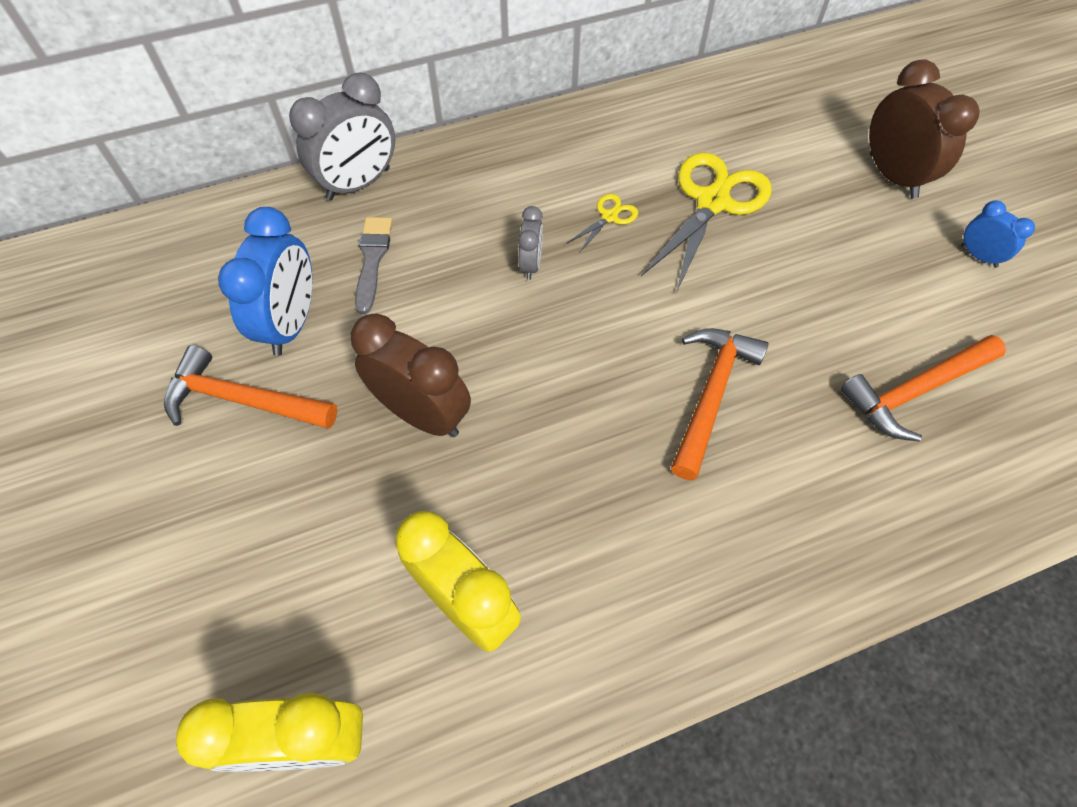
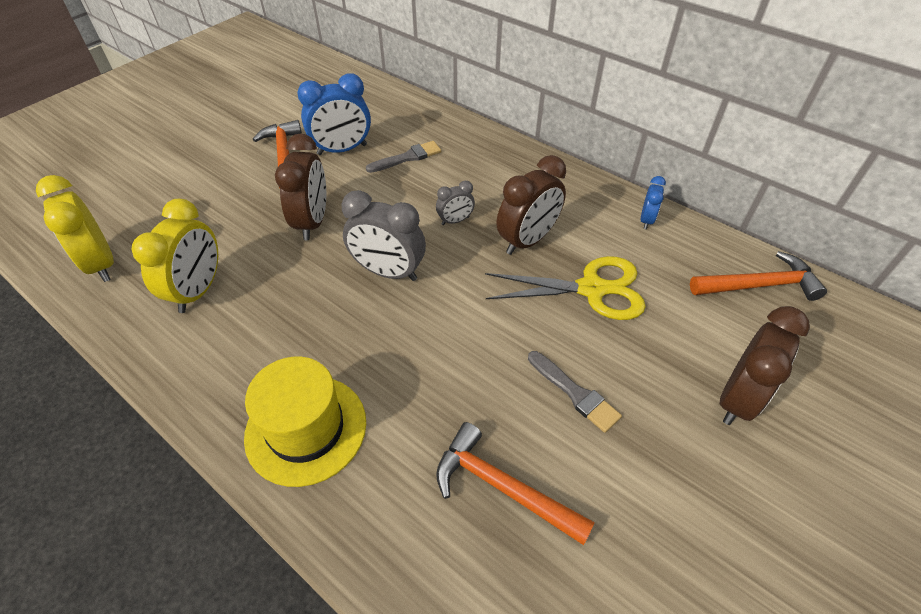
camera: 60 degrees right, 10 degrees down
grey clock [289,73,395,200] -> grey clock moved to [342,190,426,281]
yellow scissors [566,194,638,253] -> brown clock [497,155,566,255]
orange hammer [671,328,769,480] -> orange hammer moved to [690,251,827,301]
blue clock [961,200,1035,268] -> blue clock moved to [641,176,666,229]
none -> yellow hat [244,356,366,487]
none -> grey brush [528,351,622,433]

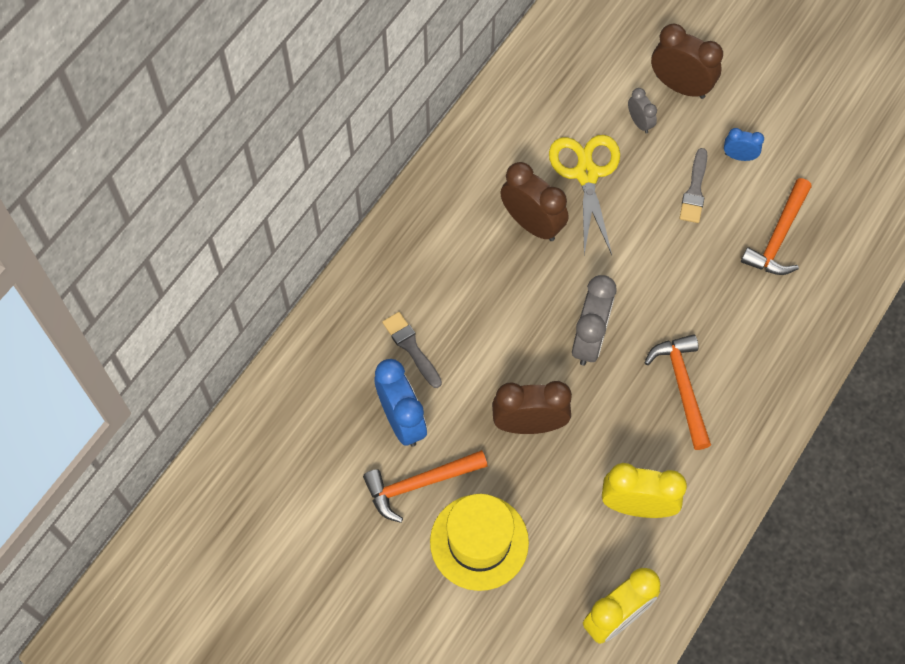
camera: 95 degrees left, 15 degrees up
yellow hat [244,356,366,487] -> yellow hat moved to [430,494,529,591]
grey clock [436,181,475,225] -> grey clock moved to [628,88,657,134]
grey brush [528,351,622,433] -> grey brush turned 150 degrees clockwise [680,148,708,223]
blue clock [641,176,666,229] -> blue clock moved to [724,128,764,161]
orange hammer [690,251,827,301] -> orange hammer moved to [644,334,711,450]

